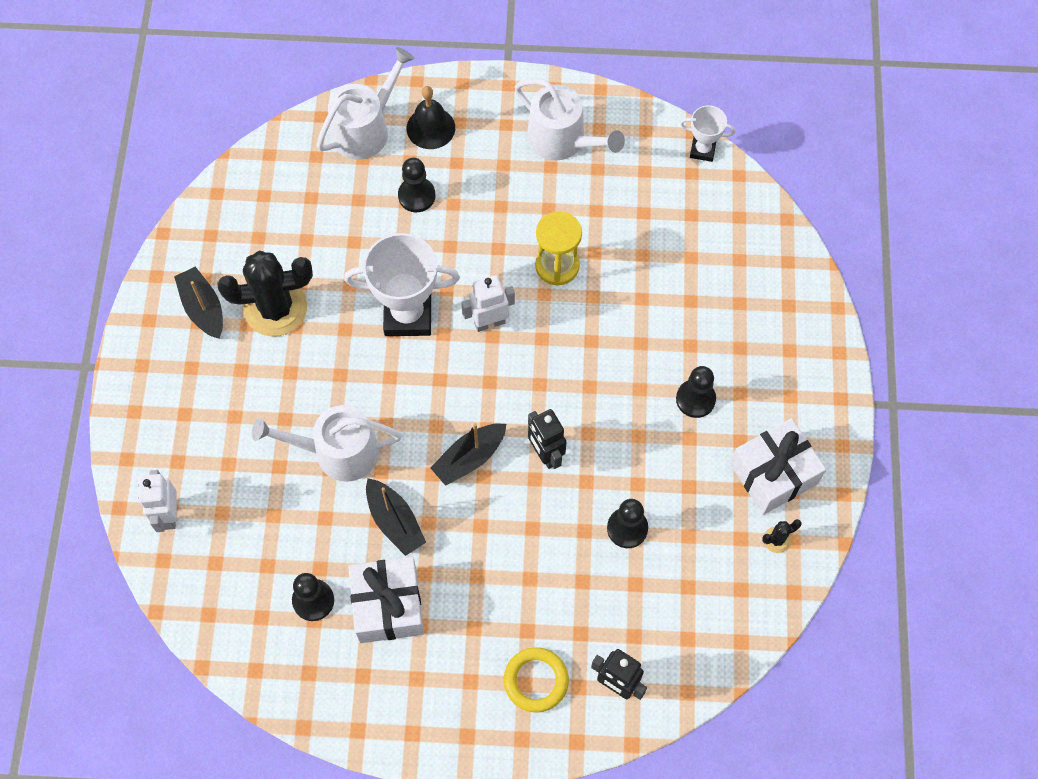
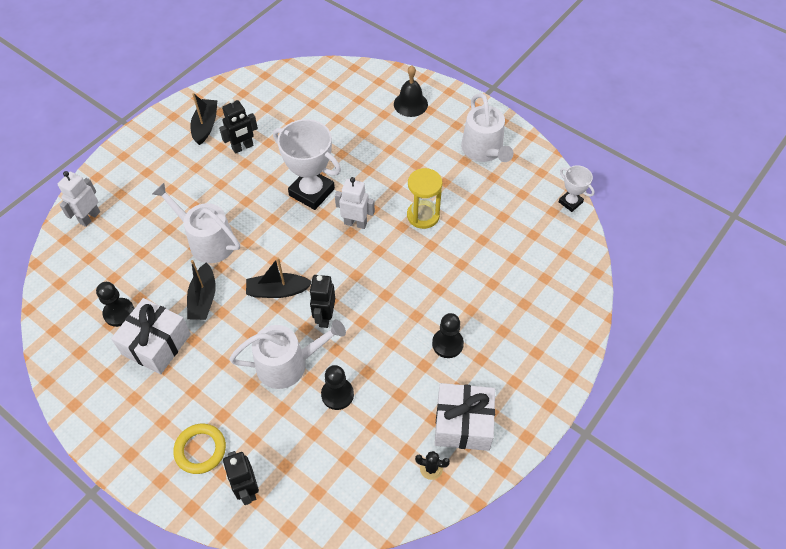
camera: 35 degrees right, 10 degrees down
black cactus [217,251,313,337] -> black robot [219,98,258,154]
white watering can [317,47,415,160] -> white watering can moved to [229,319,346,389]
black pawn [398,158,435,212] -> none

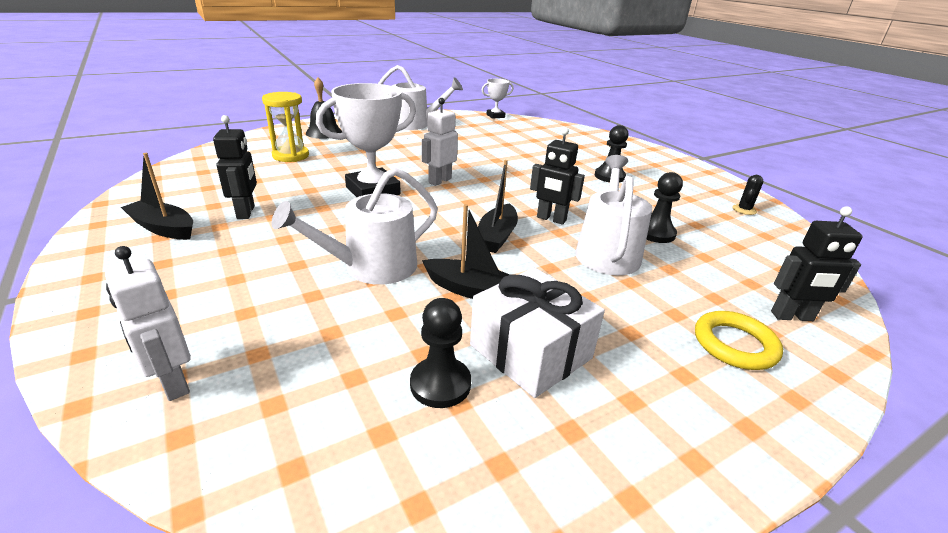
camera: 70 degrees left, 25 degrees down
yellow hourglass [407,168,443,229] -> yellow hourglass moved to [262,92,309,162]
white gift [435,383,495,451] -> none

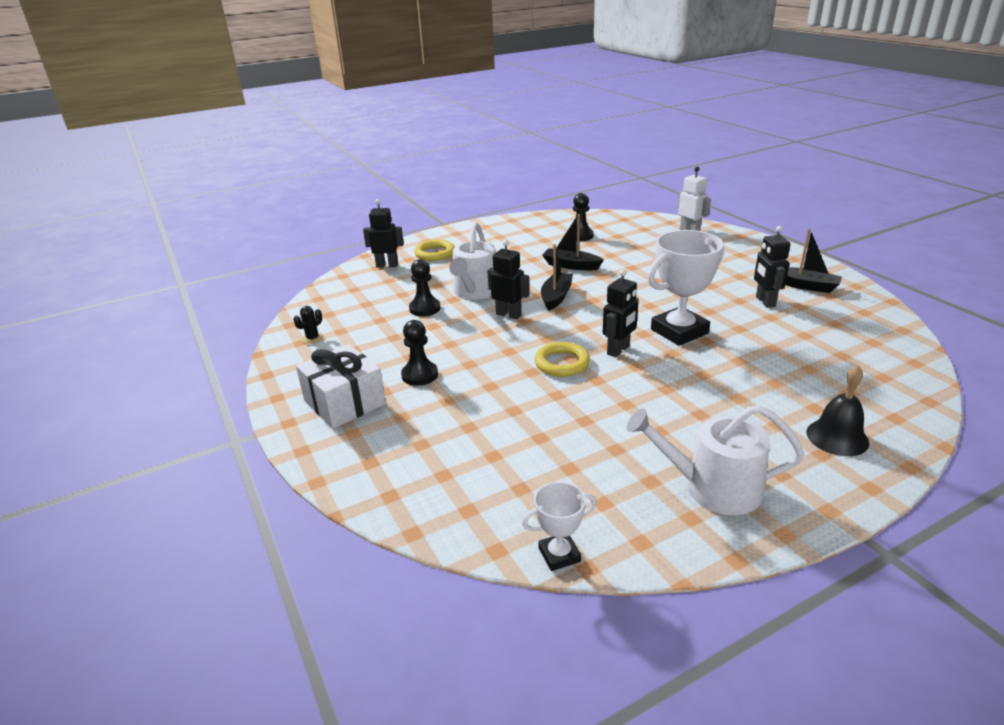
camera: 175 degrees left, 0 degrees up
yellow hourglass [262,92,309,162] -> none
white watering can [271,168,438,285] -> none
white robot [421,98,458,186] -> black robot [603,269,639,357]
white gift [470,267,605,398] -> white gift moved to [296,344,386,429]
none -> yellow ring [535,342,590,377]

